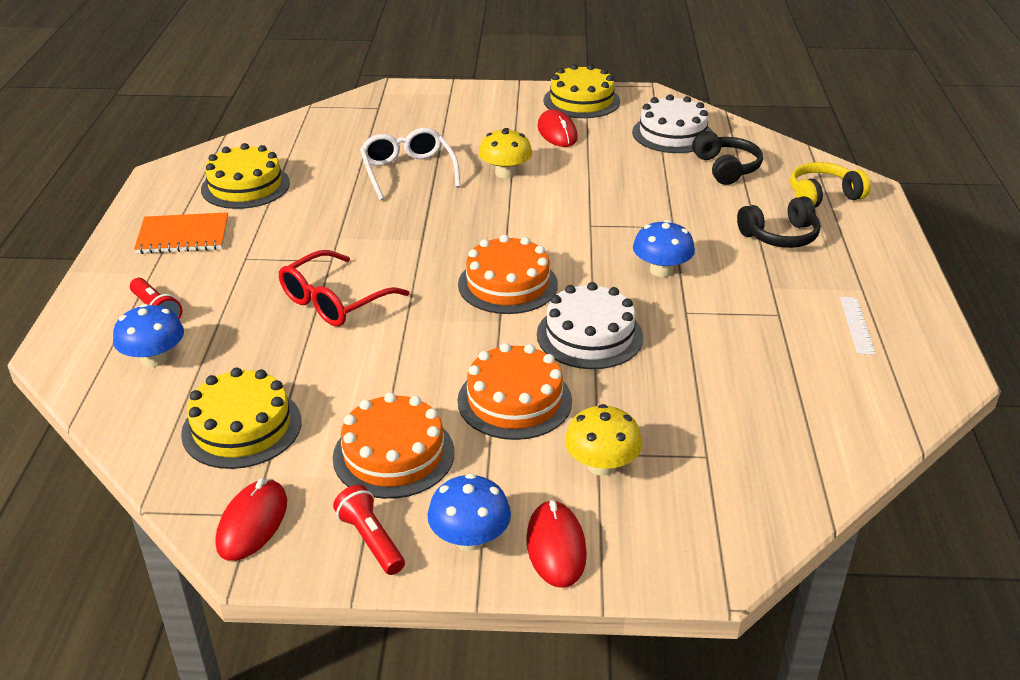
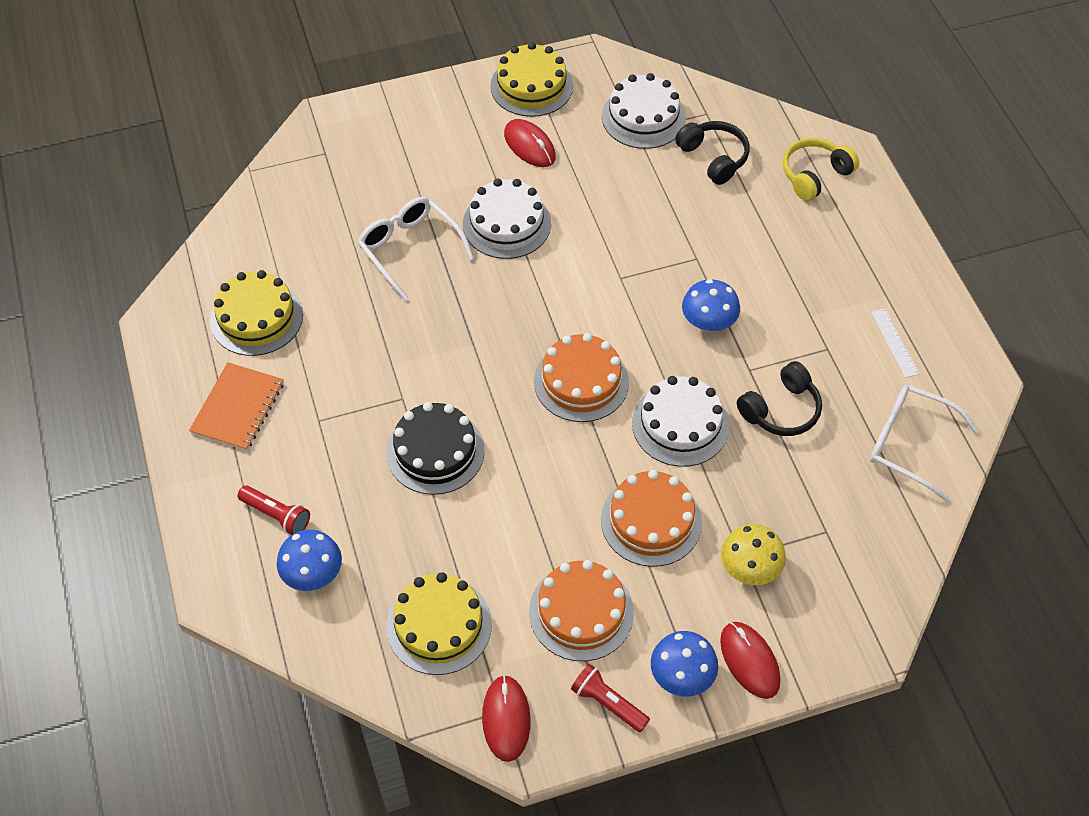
camera: 20 degrees left, 20 degrees up
orange notebook [134,212,228,254] -> orange notebook turned 45 degrees counterclockwise [189,362,284,451]
red glasses [279,250,409,327] -> black cake [387,402,485,495]
yellow mushroom [479,128,532,178] -> white cake [463,179,551,259]
black headphones [737,196,821,248] -> black headphones moved to [737,361,822,436]
none -> white glasses [870,385,979,501]

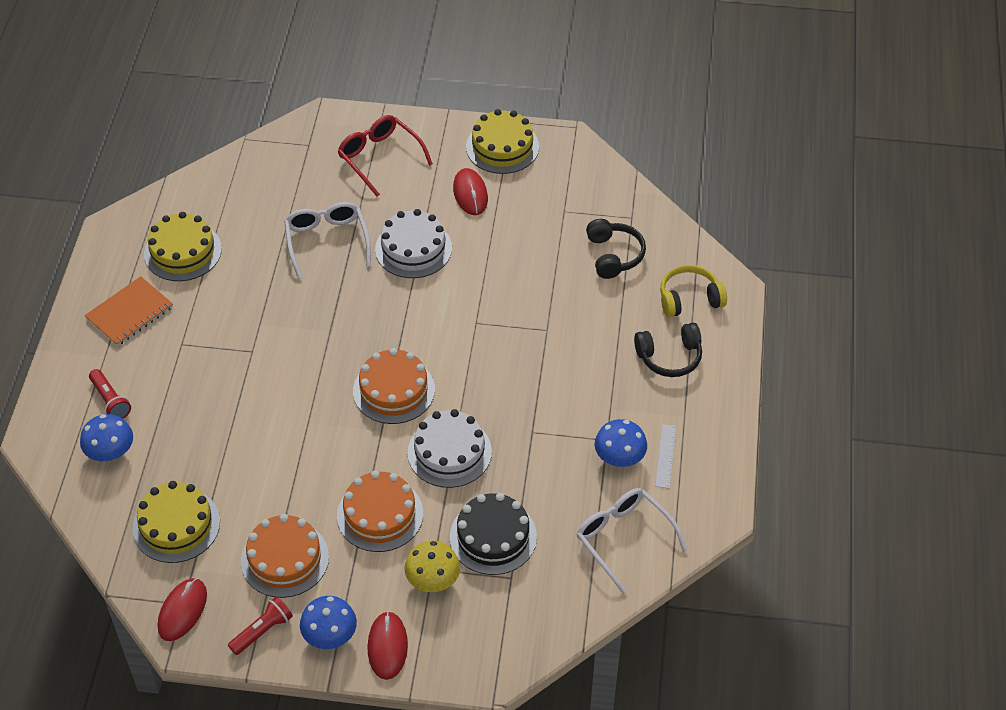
camera: 25 degrees right, 5 degrees down
black cake [387,402,485,495] -> black cake moved to [450,493,537,575]
red flashlight [571,664,650,732] -> red flashlight turned 75 degrees clockwise [228,596,293,655]
white cake [602,73,686,149] -> none
blue mushroom [682,279,740,331] -> blue mushroom moved to [595,419,647,467]
black headphones [737,361,822,436] -> black headphones moved to [634,323,702,377]
none -> red glasses [337,115,433,197]

